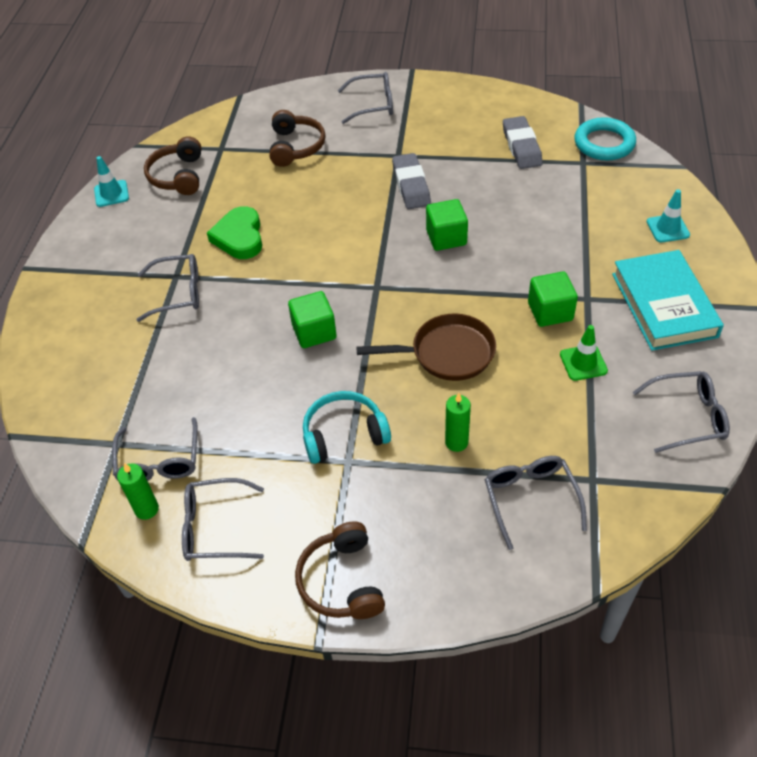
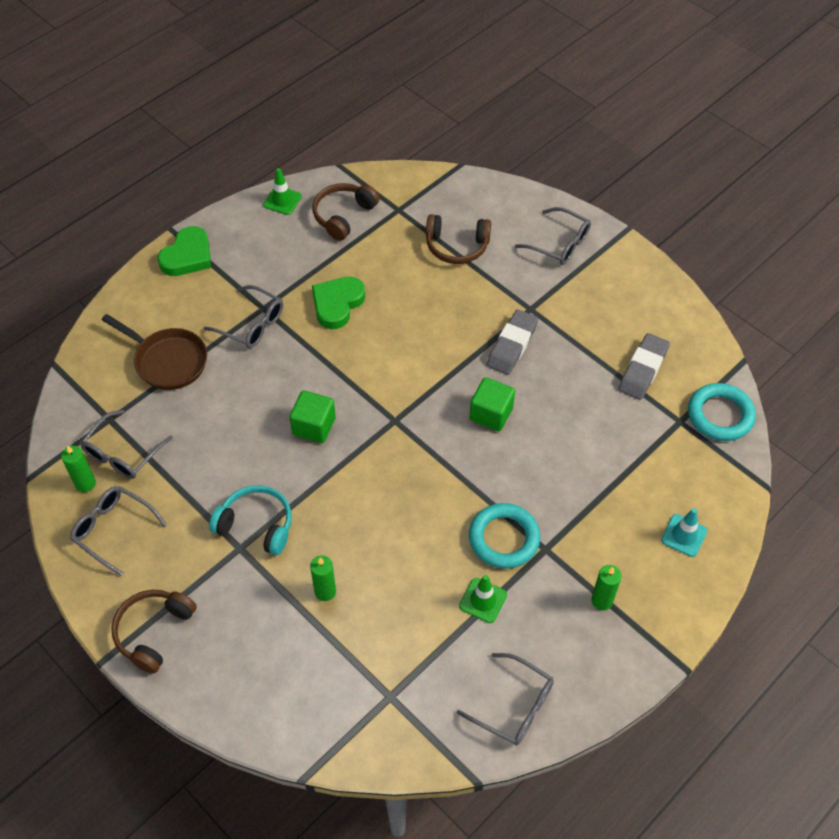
camera: 35 degrees right, 5 degrees up
turquoise traffic cone [94,156,129,207] -> green traffic cone [263,168,302,215]
brown headphones [269,110,326,167] -> brown headphones turned 60 degrees clockwise [426,214,491,264]
brown pan [356,314,496,381] -> brown pan moved to [102,314,207,390]
grey glasses [484,456,587,550] -> none
green cube [528,271,578,327] -> turquoise ring [469,503,540,569]
turquoise book [612,250,724,351] -> green candle [591,565,622,610]
none -> green heart [158,226,211,276]

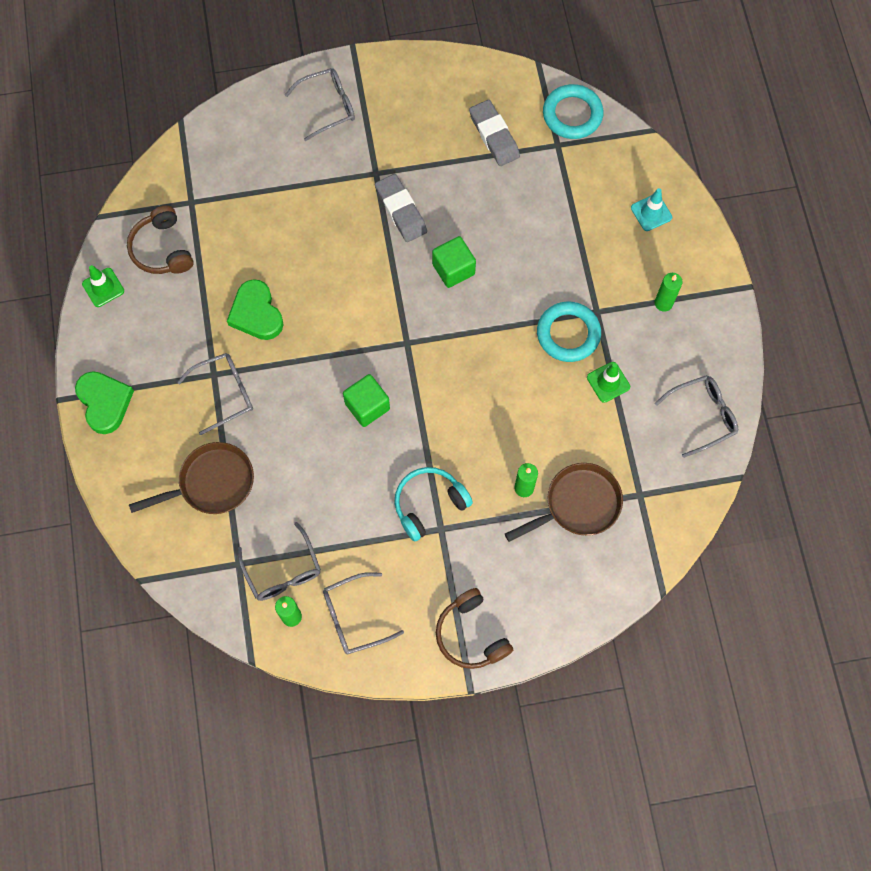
camera: 55 degrees left, 15 degrees up
brown headphones [426,214,491,264] -> none
none -> brown pan [505,463,623,542]

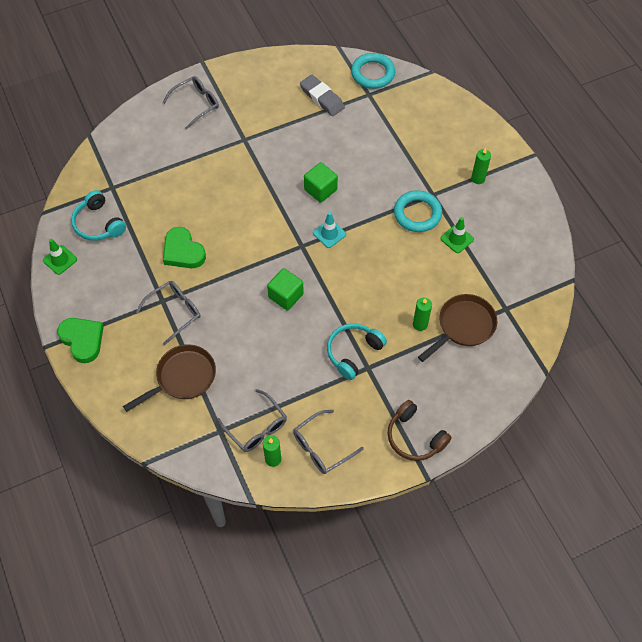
camera: 15 degrees left, 10 degrees down
brown headphones [127,205,194,274] -> turquoise headphones [71,190,126,241]
grey eraser [375,174,427,242] -> none
turquoise traffic cone [631,188,672,231] -> turquoise traffic cone moved to [313,212,346,248]
grey glasses [655,375,738,458] -> none

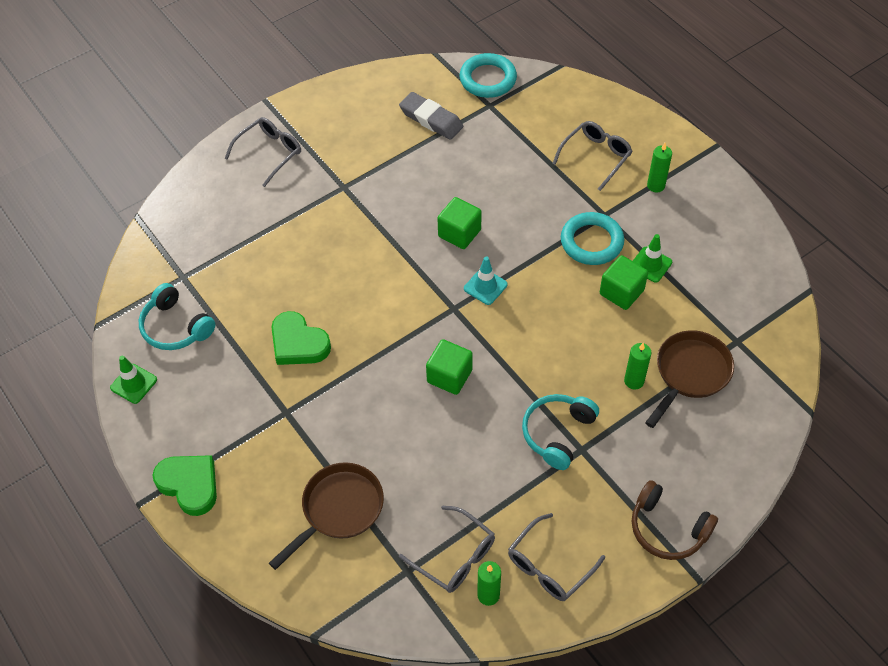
camera: 10 degrees left, 5 degrees down
grey glasses [136,281,200,346] -> grey glasses moved to [552,121,633,191]
none -> green cube [600,255,648,310]

